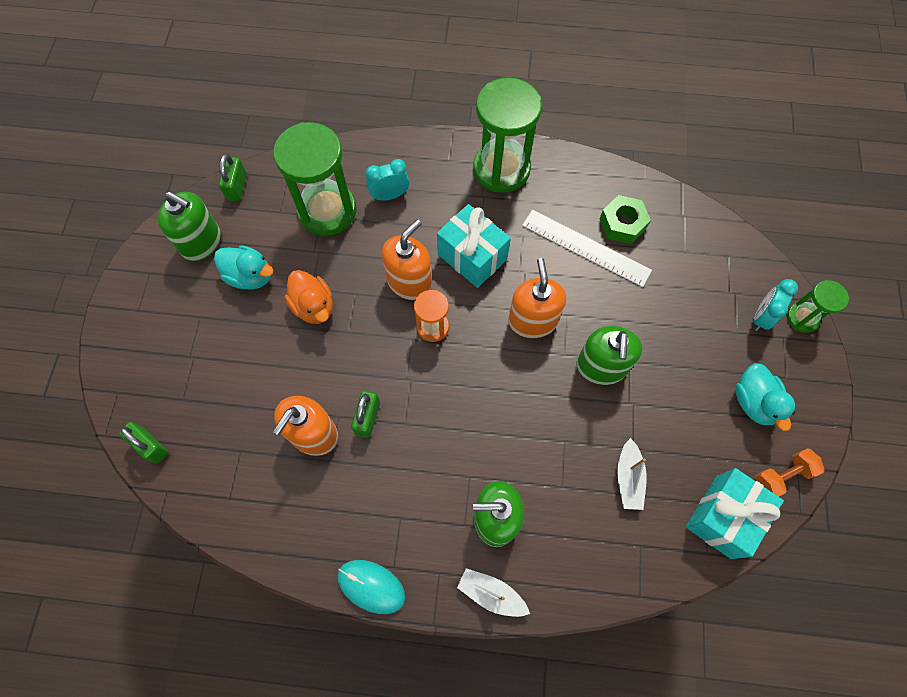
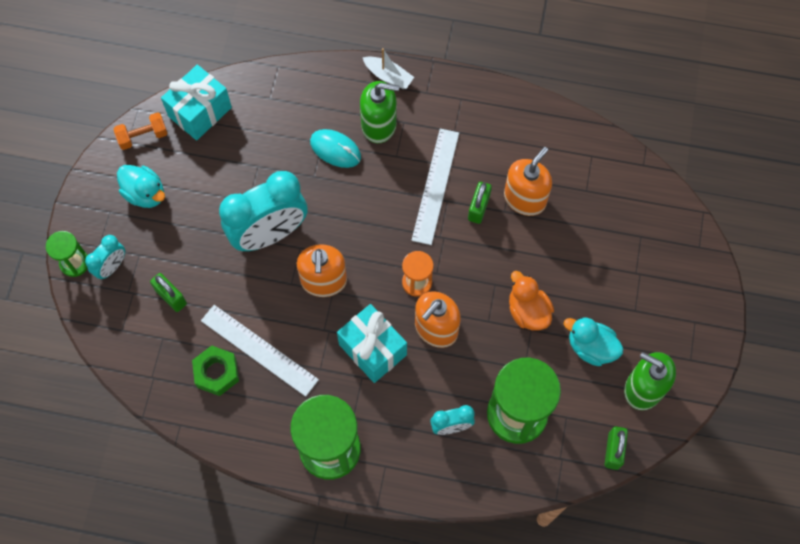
camera: 175 degrees left, 0 degrees up
green padlock [119,422,168,464] -> green padlock moved to [150,273,187,312]
turquoise mouse [337,560,405,614] -> turquoise mouse moved to [310,129,361,168]
green soap dispenser [577,326,642,385] -> turquoise clock [219,171,308,251]
white boat [617,438,647,510] -> none
turquoise duck [735,363,795,431] -> turquoise duck turned 135 degrees clockwise [117,165,165,208]
none -> white ruler [411,129,459,245]

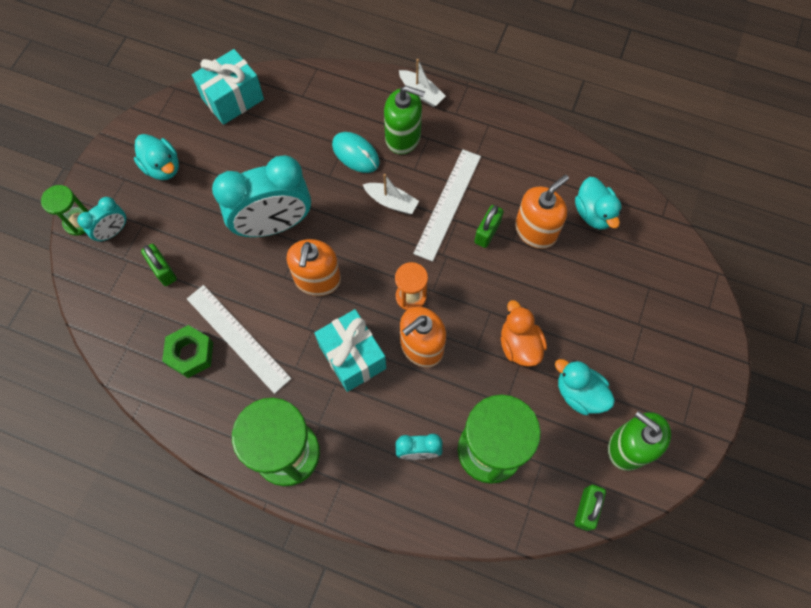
camera: 10 degrees right, 0 degrees up
orange dumbbell [114,112,168,150] -> none
none -> white boat [363,174,419,214]
none -> turquoise duck [575,177,622,230]

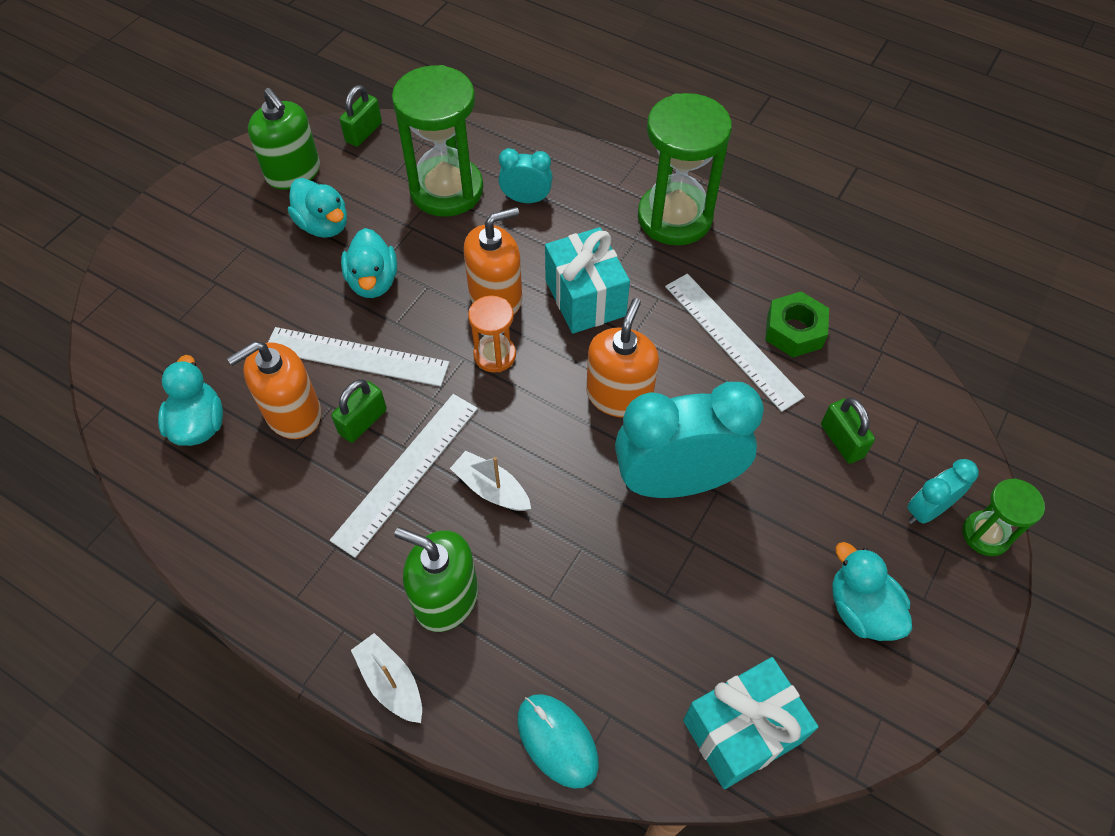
camera: 170 degrees left, 10 degrees down
turquoise mouse [332,132,380,173] -> turquoise mouse moved to [517,694,599,789]
orange duck [501,300,547,367] -> turquoise duck [341,228,397,298]
none -> white ruler [268,327,450,387]

